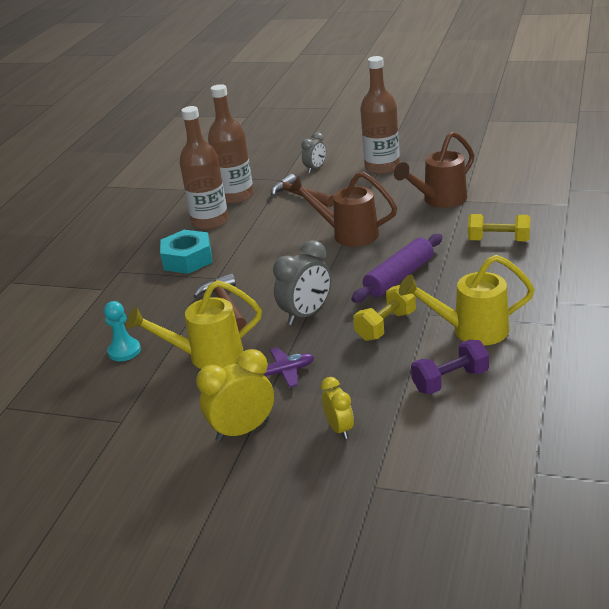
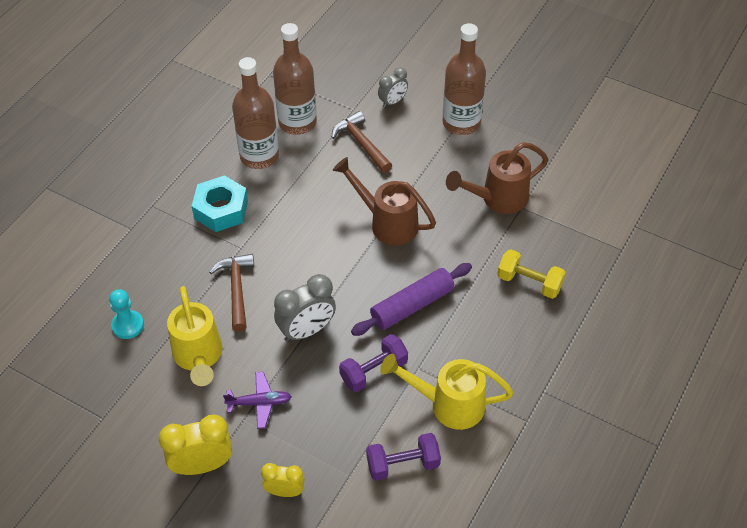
camera: 10 degrees right, 20 degrees up
yellow watering can [126,280,262,369] -> yellow watering can turned 105 degrees counterclockwise [167,286,223,386]
yellow clock [321,377,354,439] -> yellow clock turned 75 degrees counterclockwise [261,463,304,497]
yellow dumbbell [353,285,416,341] -> purple dumbbell [339,334,408,392]

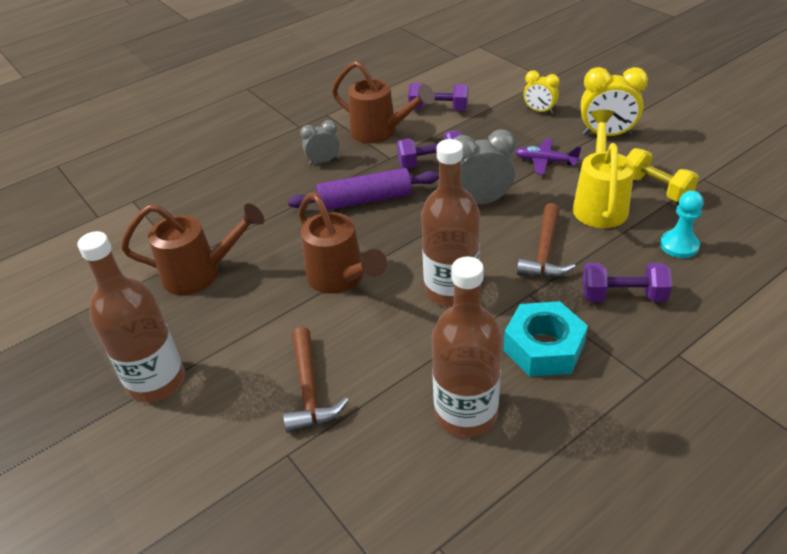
camera: 155 degrees left, 10 degrees down
brown bottle [273,23,317,135] -> brown bottle moved to [421,139,480,307]
grey clock [378,67,408,108] -> grey clock moved to [300,120,339,165]
yellow watering can [380,354,513,430] -> brown watering can [332,61,435,143]
yellow dumbbell [497,249,566,299] -> yellow dumbbell moved to [627,148,699,202]
none -> purple dumbbell [582,263,672,302]

